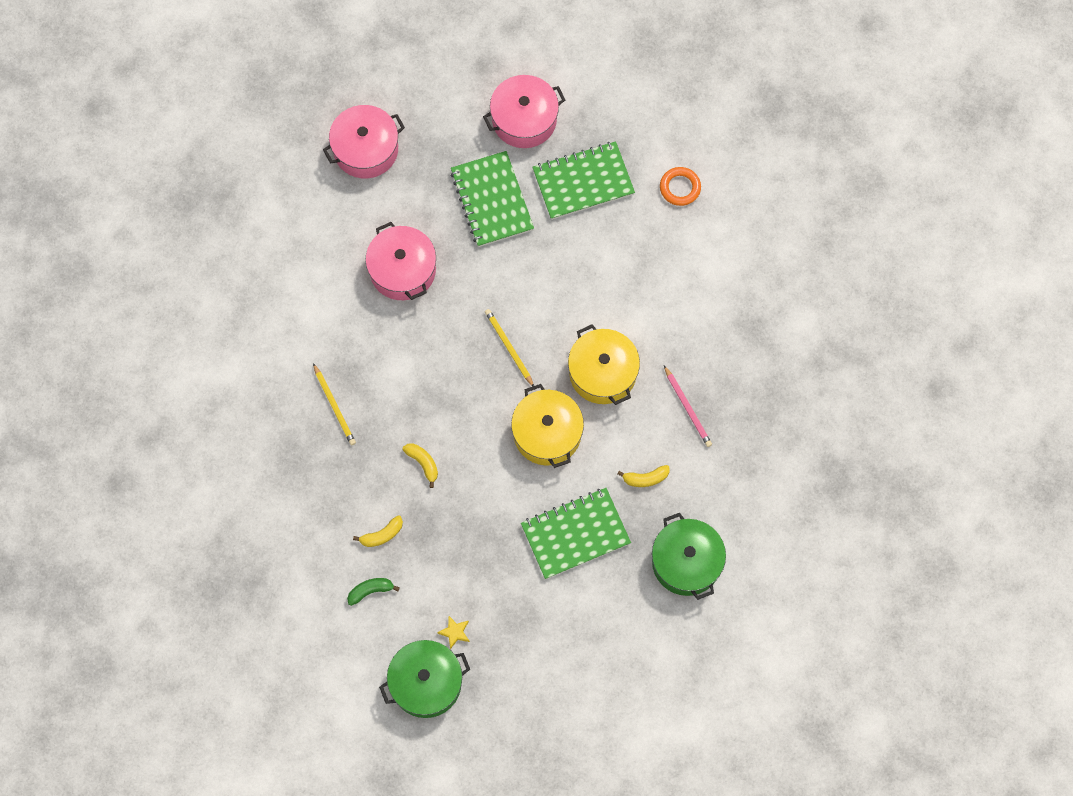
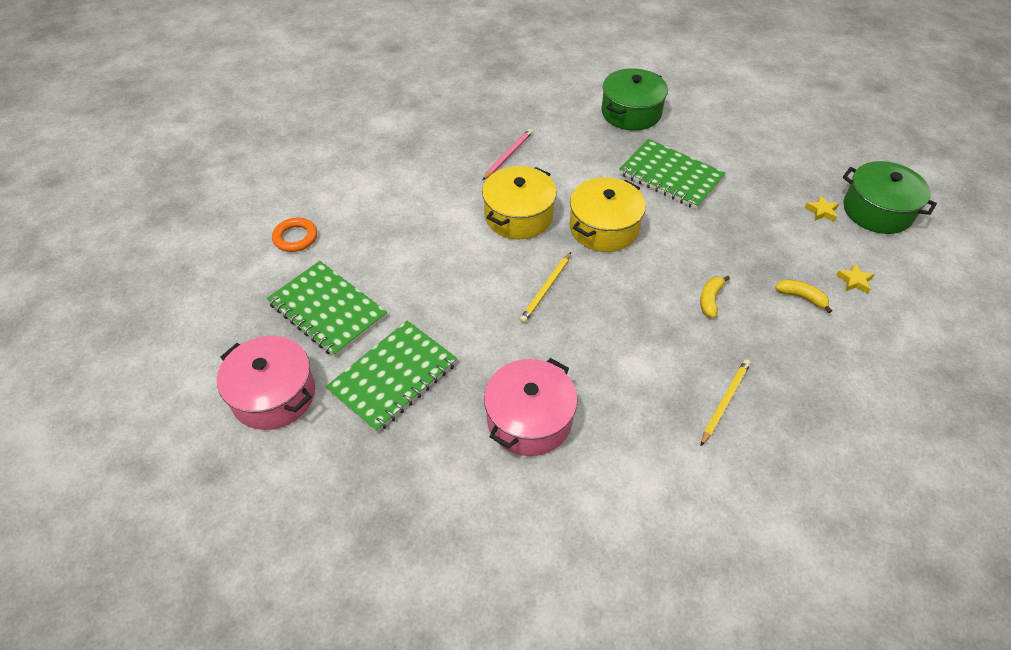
camera: 120 degrees left, 20 degrees down
pink pot [323,105,405,178] -> none
green banana [347,578,400,606] -> yellow star [836,263,875,294]
yellow banana [617,465,669,487] -> none

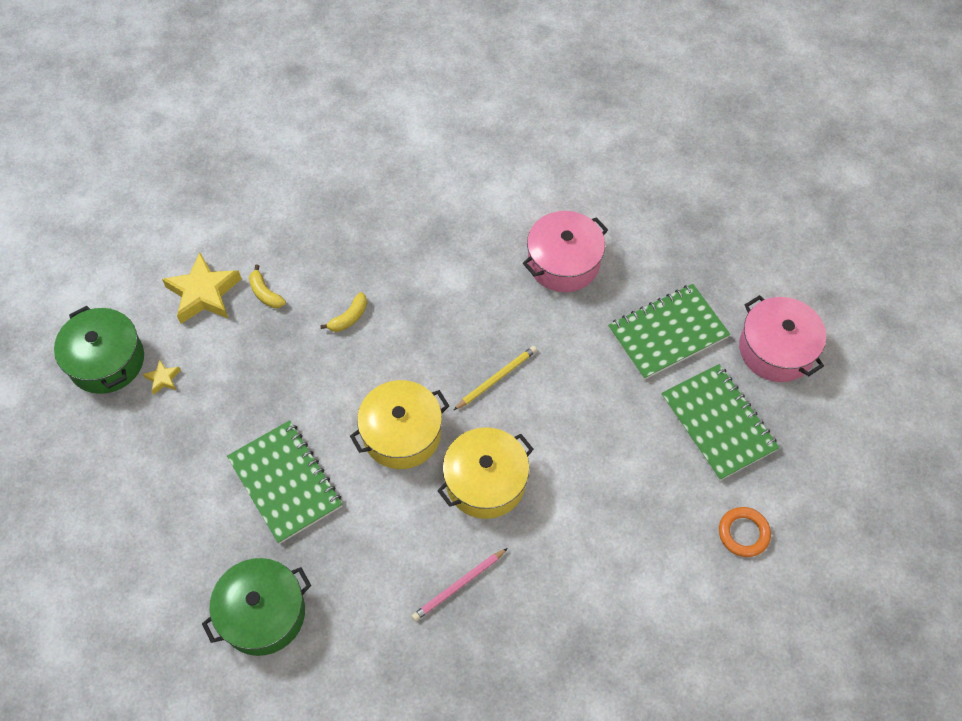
camera: 160 degrees left, 10 degrees up
yellow pencil [701,359,751,446] -> none
yellow star [836,263,875,294] -> yellow star [162,252,242,324], size x2.18

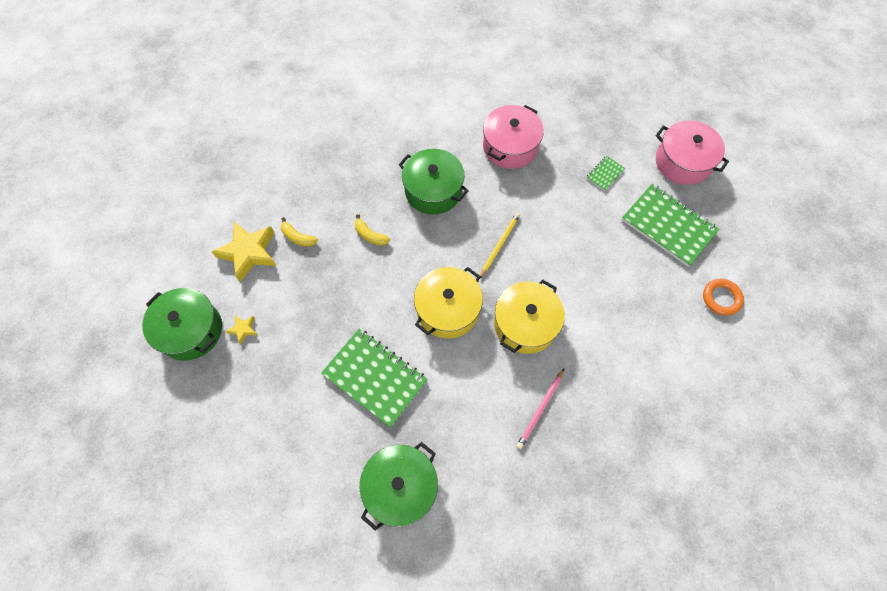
camera: 20 degrees left, 5 degrees up
yellow banana [320,292,367,332] -> yellow banana turned 105 degrees clockwise [355,214,390,246]
green notebook [608,284,730,380] -> green notebook [586,156,625,191], size x0.45
none -> green pot [399,149,469,215]

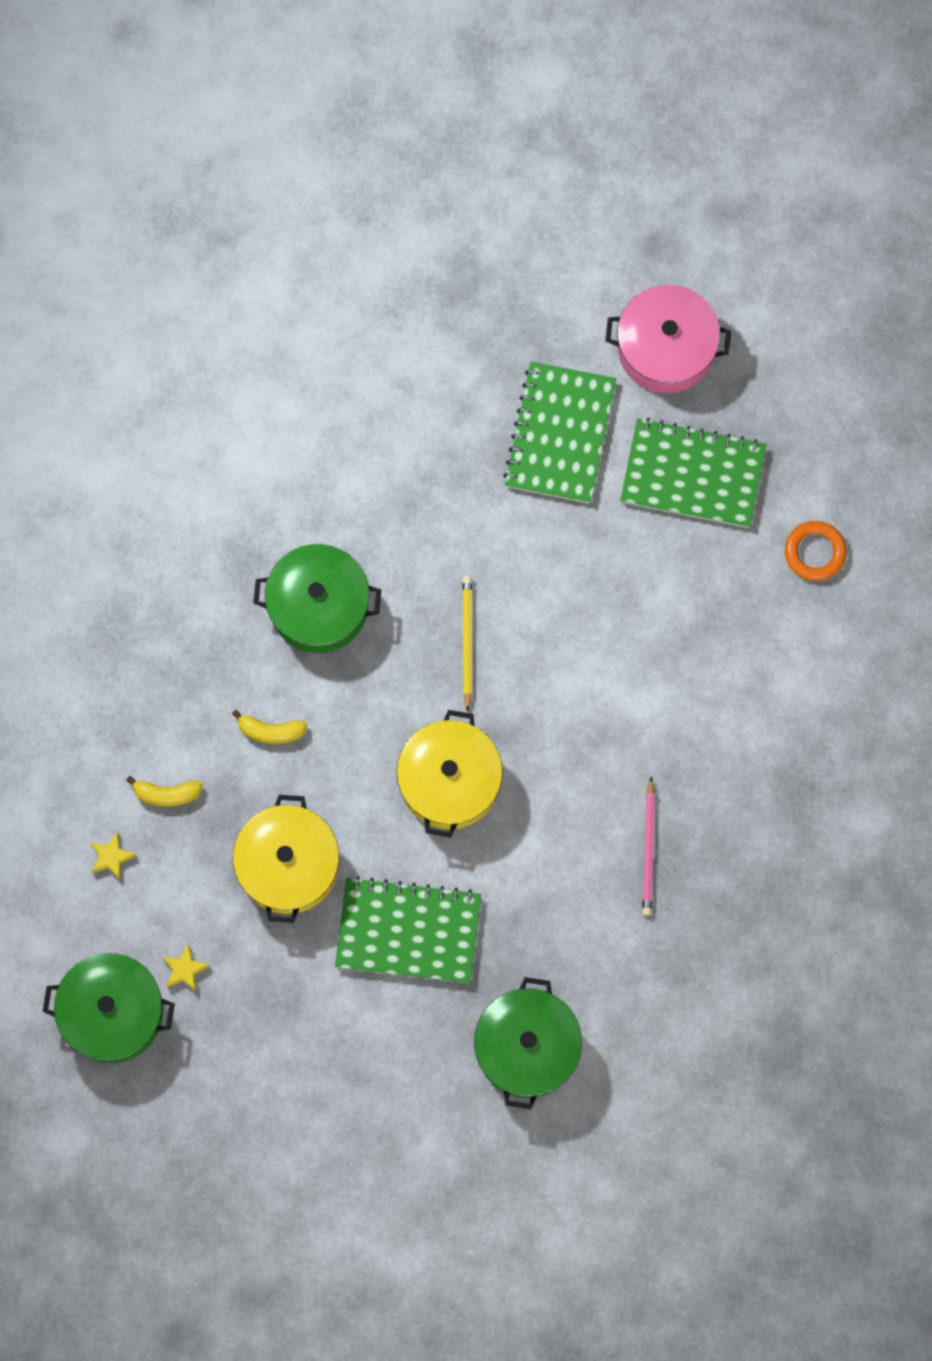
camera: 30 degrees left, 10 degrees up
yellow star [212,222,276,282] -> yellow star [91,832,137,880], size x0.46
pink pot [483,105,544,169] -> none
yellow pot [494,280,565,354] -> yellow pot moved to [233,795,339,923]
green notebook [586,156,625,191] -> green notebook [503,362,616,503], size x2.21

